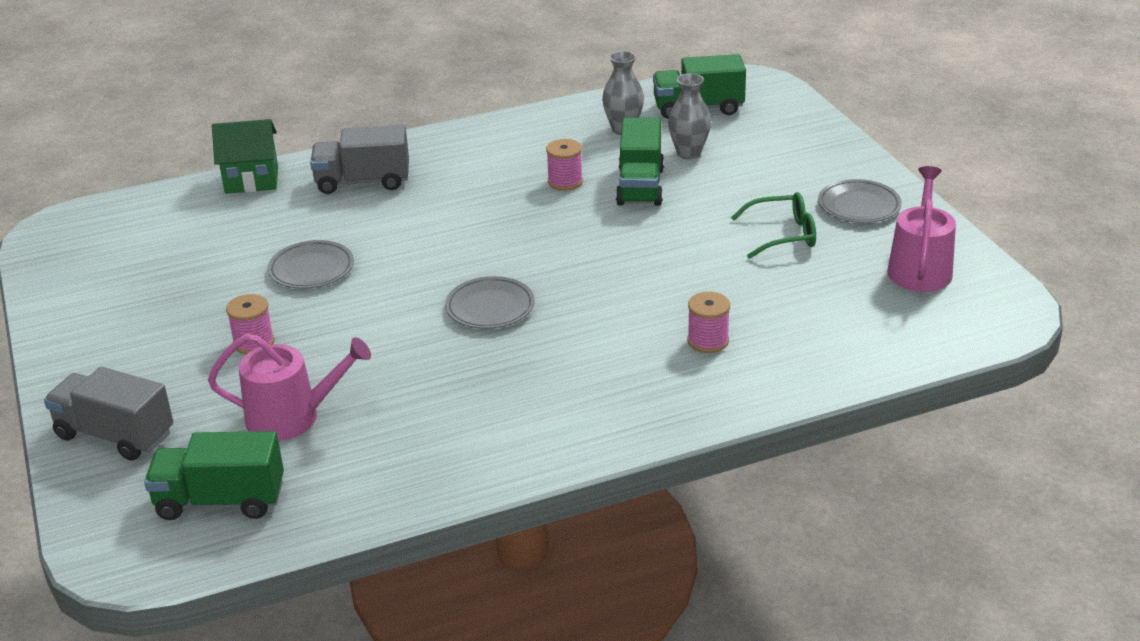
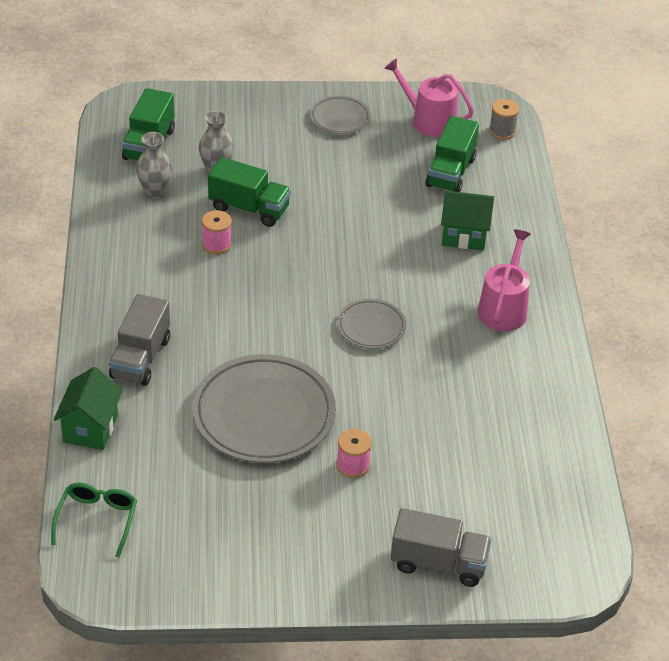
camera: 75 degrees left, 10 degrees up
grey truck [44,367,173,461] -> grey truck turned 120 degrees counterclockwise [391,508,492,587]
green truck [144,431,284,520] -> green truck moved to [426,116,479,192]
pink watering can [208,334,371,441] -> pink watering can moved to [477,229,531,331]
grey plate [268,240,354,289] -> grey plate [192,354,336,463], size x1.96
pink spool [688,292,730,353] -> green house [441,191,494,250]
green glasses [731,192,816,259] -> green glasses moved to [51,482,137,558]
none -> grey spool [489,99,519,140]

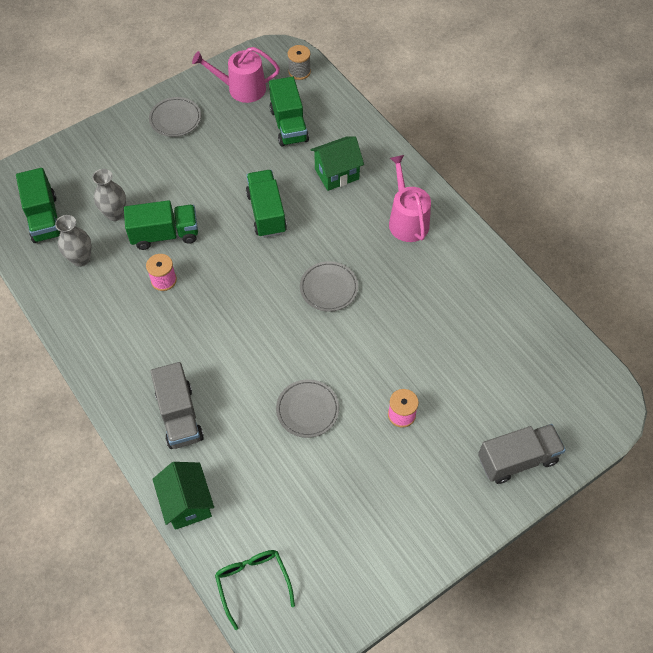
camera: 30 degrees left, 15 degrees up
grey plate [192,354,336,463] -> grey plate [276,379,339,438], size x0.51
none -> green truck [246,170,287,238]

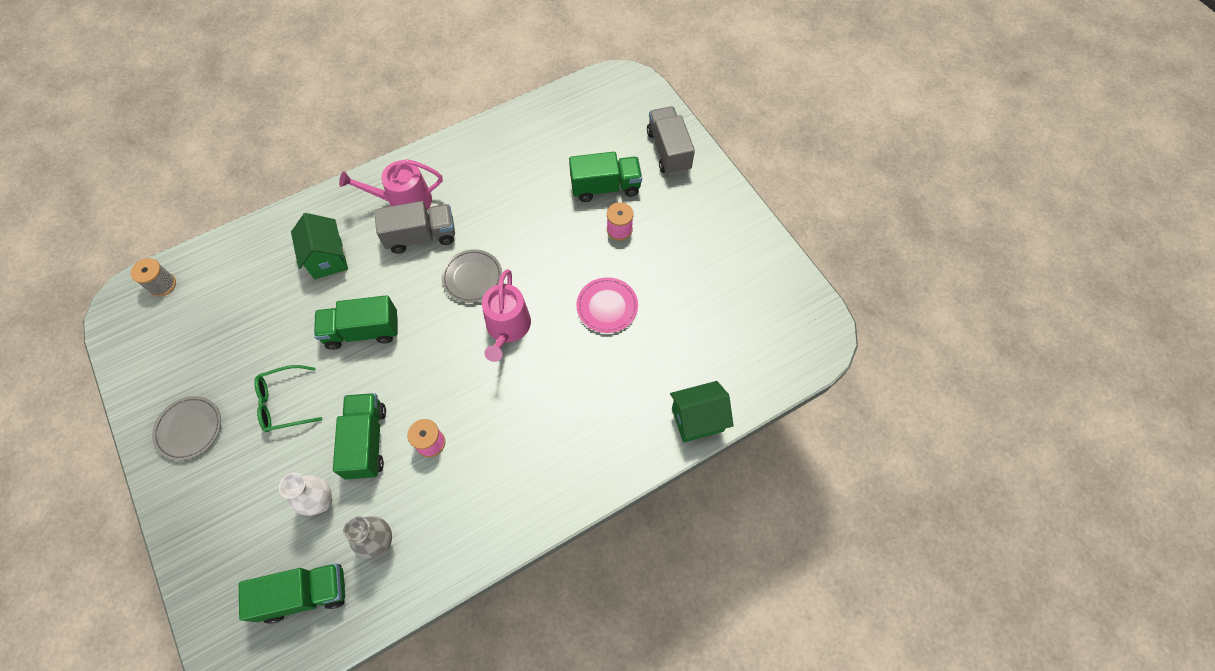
camera: 85 degrees left, 5 degrees up
grey vase [92,169,126,221] -> white vase [279,473,332,516]
grey truck [150,362,204,449] -> grey truck moved to [374,201,455,254]
pink watering can [192,47,280,103] -> pink watering can moved to [482,269,531,362]
green glasses [215,550,295,630] -> green glasses moved to [254,365,322,432]
green truck [269,77,309,146] -> green truck moved to [569,152,642,202]
grey plate [276,379,339,438] -> pink plate [576,277,638,333]

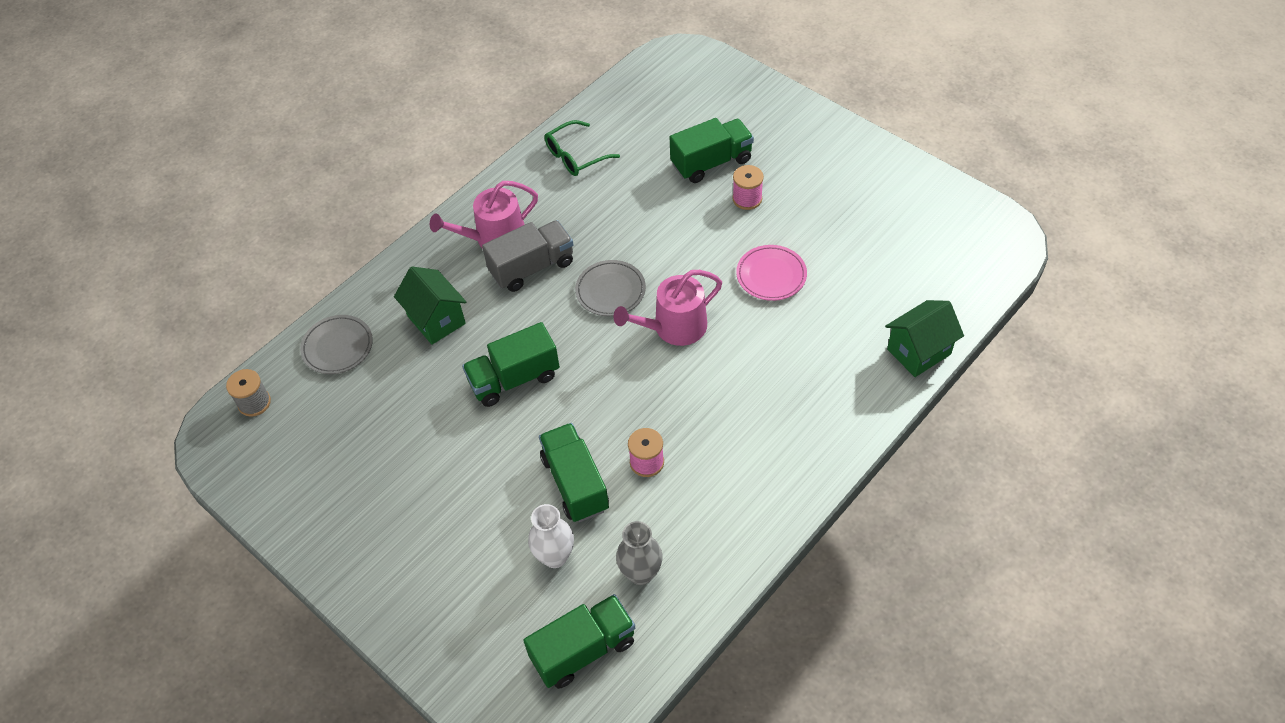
camera: 15 degrees left, 10 degrees down
grey plate [152,396,221,461] -> grey plate moved to [300,315,373,374]
green glasses [254,365,322,432] -> green glasses moved to [544,120,620,176]
pink watering can [482,269,531,362] -> pink watering can turned 75 degrees clockwise [614,270,722,346]
grey truck [647,106,695,175] -> none

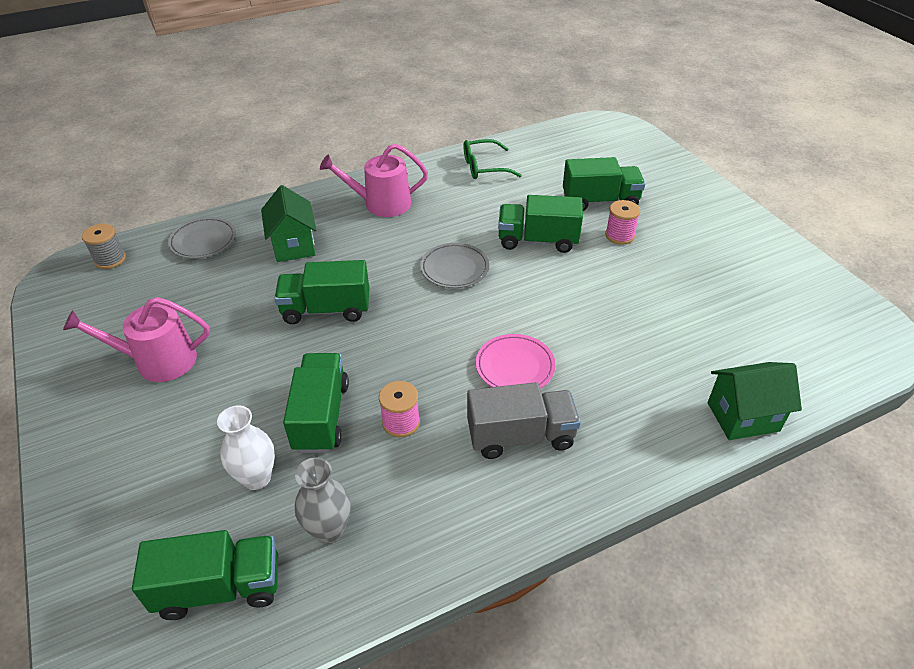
camera: 20 degrees right, 10 degrees down
grey truck [482,220,573,292] -> grey truck moved to [467,382,581,459]
pink watering can [614,270,722,346] -> pink watering can moved to [63,297,210,382]
pink plate [736,245,807,301] -> pink plate moved to [476,334,556,388]
none -> green truck [498,195,583,253]

